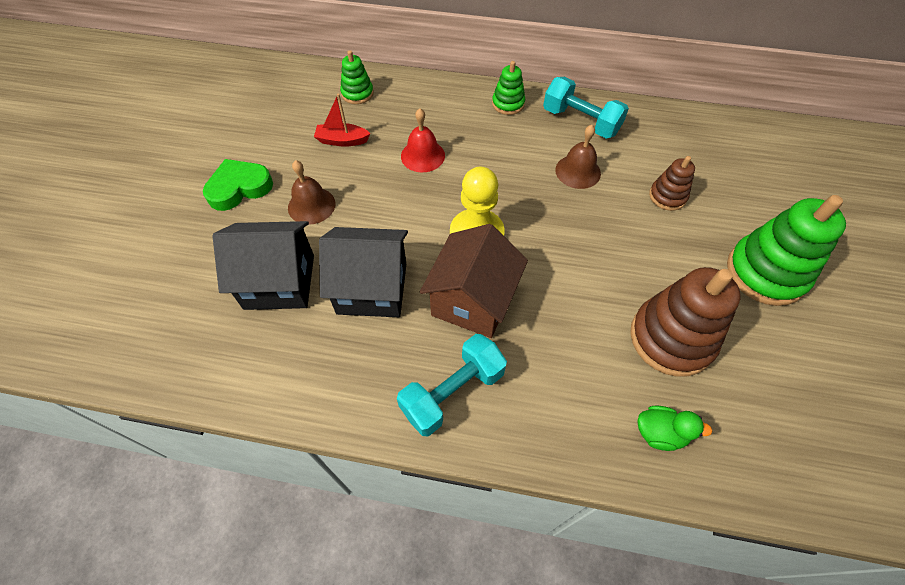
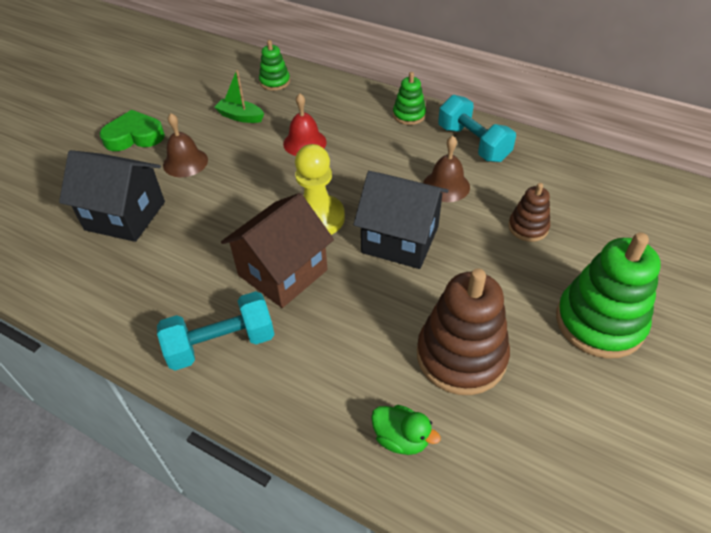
camera: 20 degrees right, 10 degrees down
red boat [314,94,371,147] -> green boat [214,70,264,123]
black house [319,227,408,317] -> black house moved to [353,171,449,269]

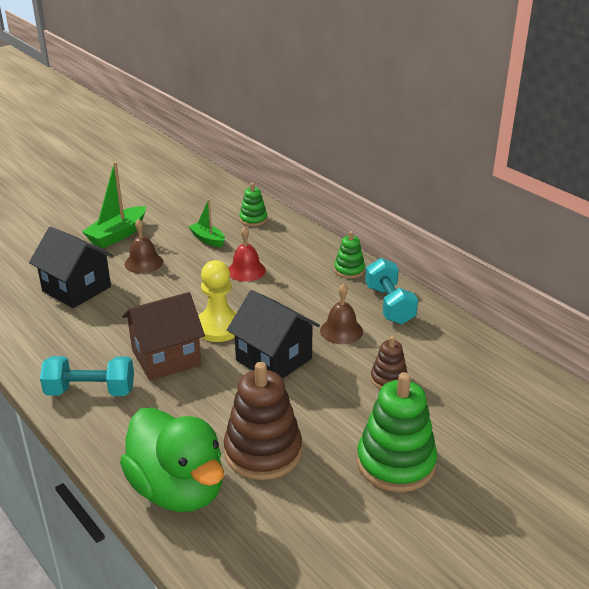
camera: 20 degrees right, 15 degrees down
green heart [99,110,165,151] -> green boat [82,162,146,248]
green duck [371,405,441,455] -> green duck [120,407,224,512], size x2.42

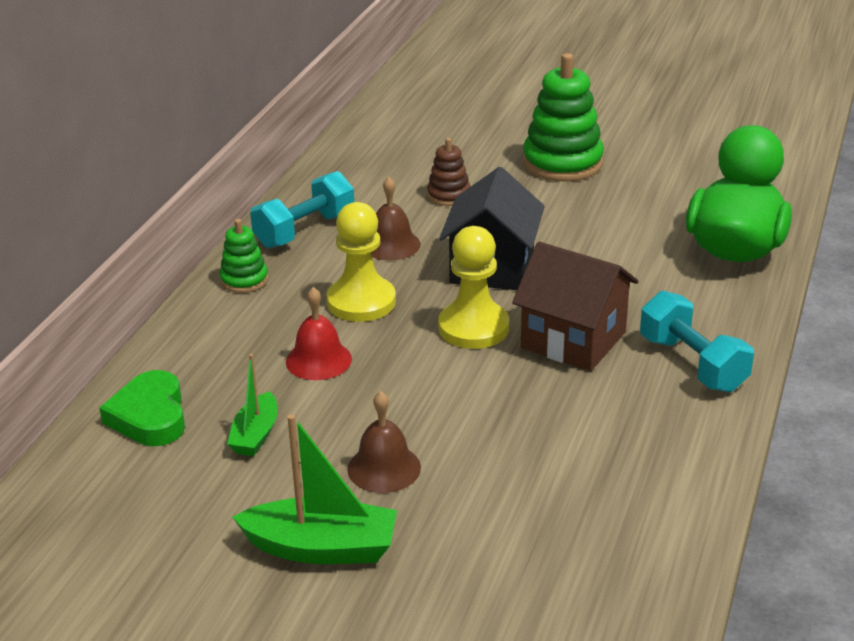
camera: 120 degrees left, 0 degrees up
black house [29,227,114,308] -> none
brown stacking toy [224,362,302,480] -> none
green stacking toy [239,183,267,226] -> green heart [99,370,185,446]
none -> yellow pawn [326,202,396,322]

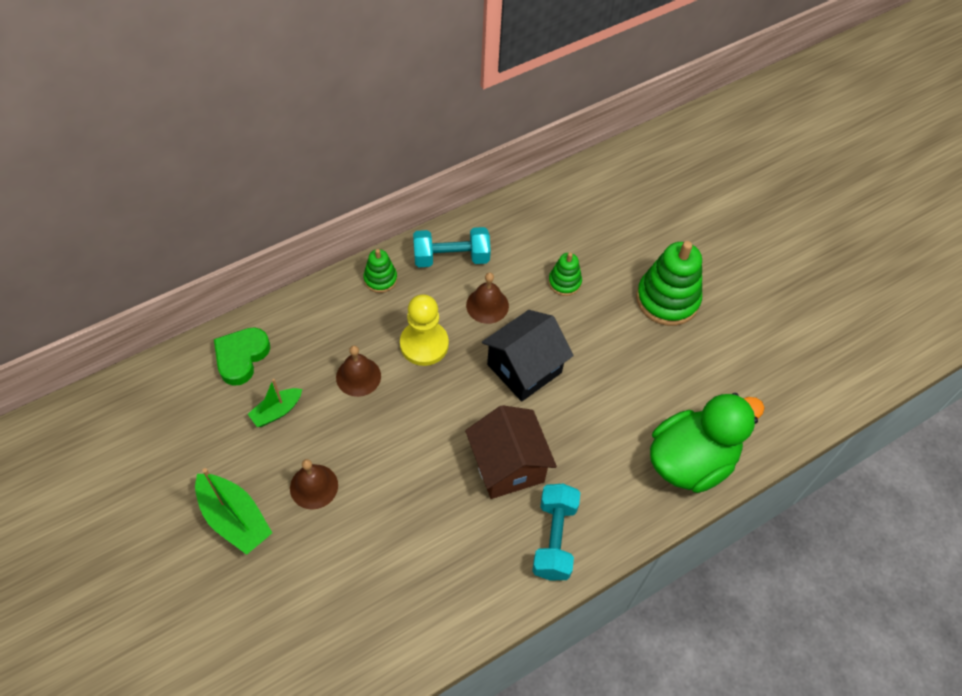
camera: 35 degrees right, 25 degrees up
red bell [286,287,352,380] -> brown bell [336,346,381,397]
brown stacking toy [427,138,471,206] -> green stacking toy [548,253,582,296]
yellow pawn [438,226,509,349] -> none

